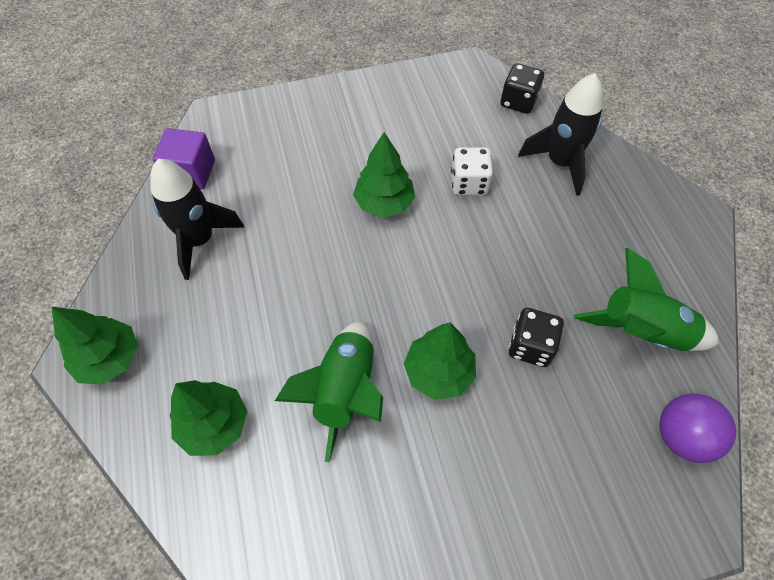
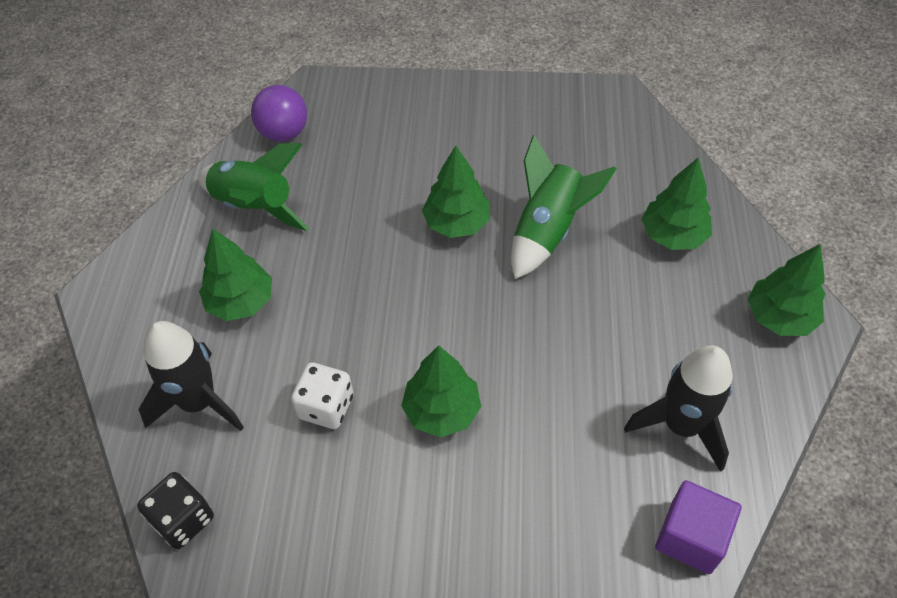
camera: 160 degrees left, 5 degrees down
black dice [509,308,564,367] -> none
none -> green tree [199,229,272,321]

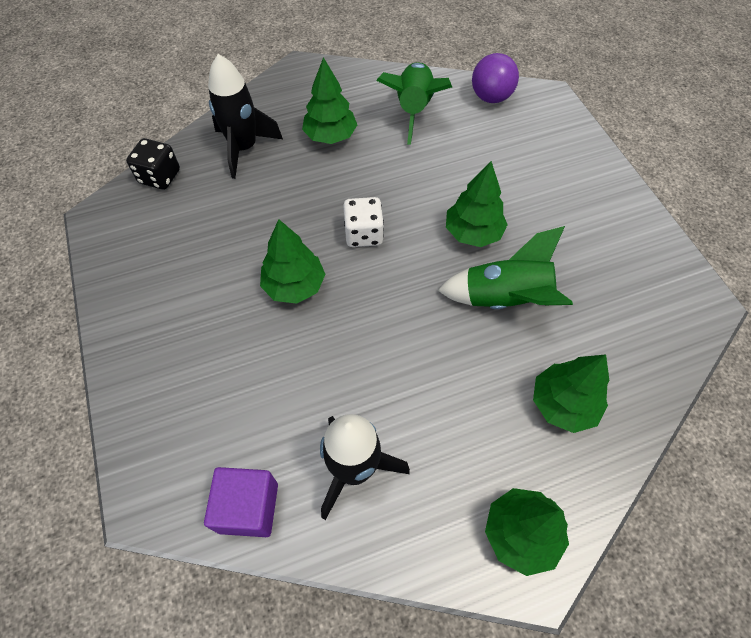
camera: 65 degrees right, 5 degrees up
white dice [291,362,353,429] -> white dice moved to [343,197,384,247]

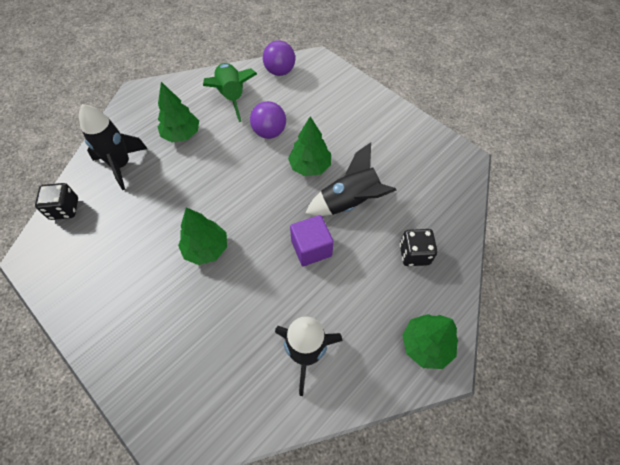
camera: 25 degrees left, 0 degrees up
purple cube [204,467,278,537] -> purple cube moved to [290,215,334,266]
white dice [343,197,384,247] -> none
green rocket [438,226,573,309] -> black rocket [305,142,396,216]
green tree [533,354,609,433] -> black dice [400,229,438,266]
none -> purple ball [250,101,286,139]

